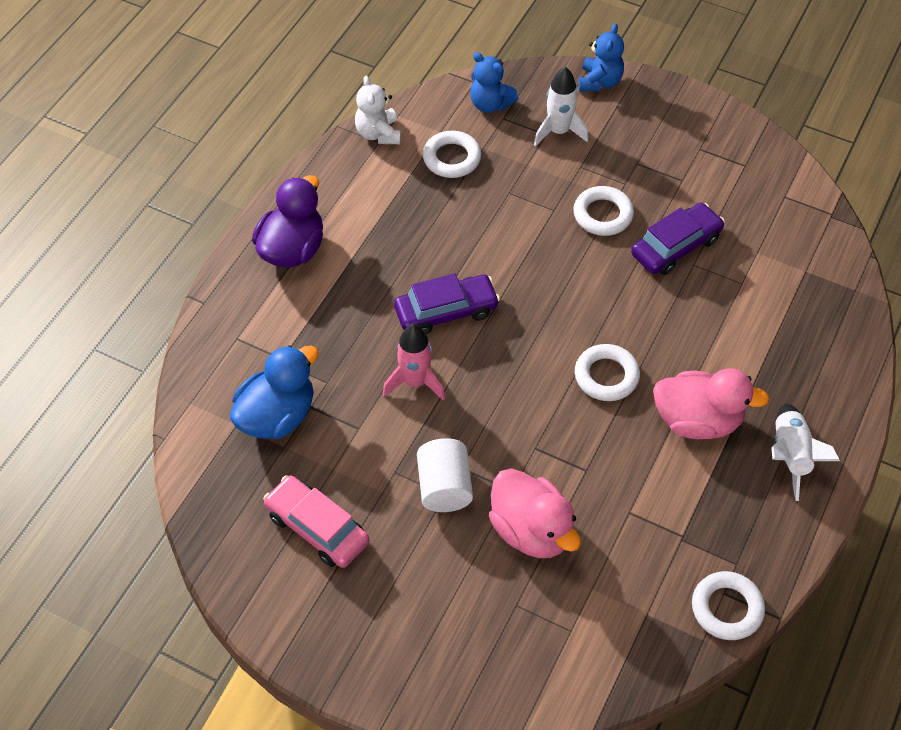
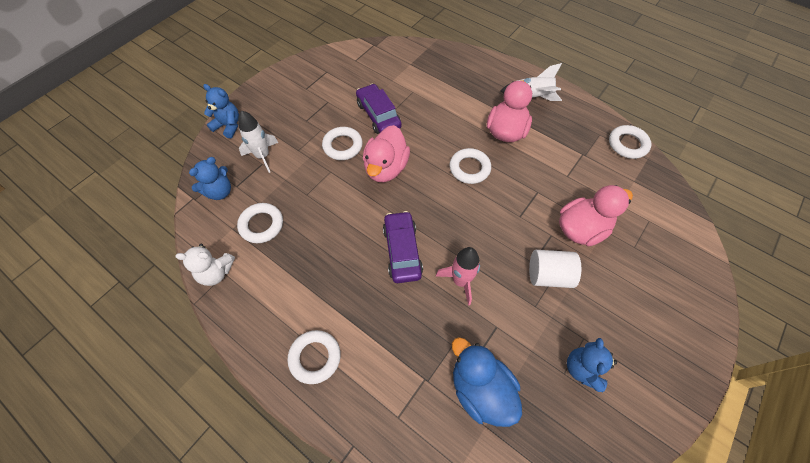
camera: 80 degrees left, 5 degrees up
purple duck [252,175,323,268] -> white ring [288,330,341,384]
pink car [263,475,369,568] -> blue teddy bear [567,338,617,392]
none -> pink duck [363,125,410,182]

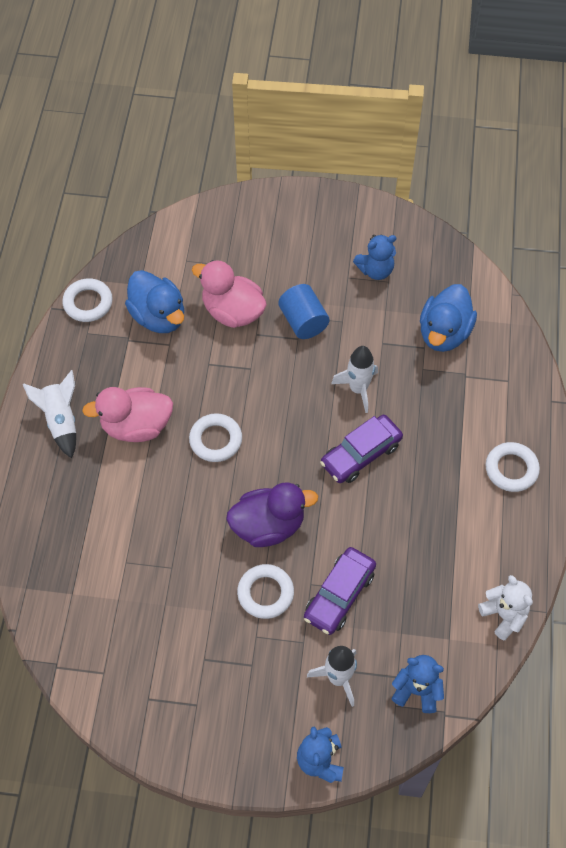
camera: 120 degrees left, 0 degrees up
white ring [237,203,283,243] -> none
purple car [356,84,402,134] -> purple car moved to [304,547,376,635]
pink duck [363,125,410,182] -> purple duck [226,482,318,547]
pink rocket [436,247,480,306] -> white rocket [331,346,378,413]
white cylinder [529,250,581,288] -> blue cylinder [278,284,330,339]
none -> blue duck [125,270,184,333]

